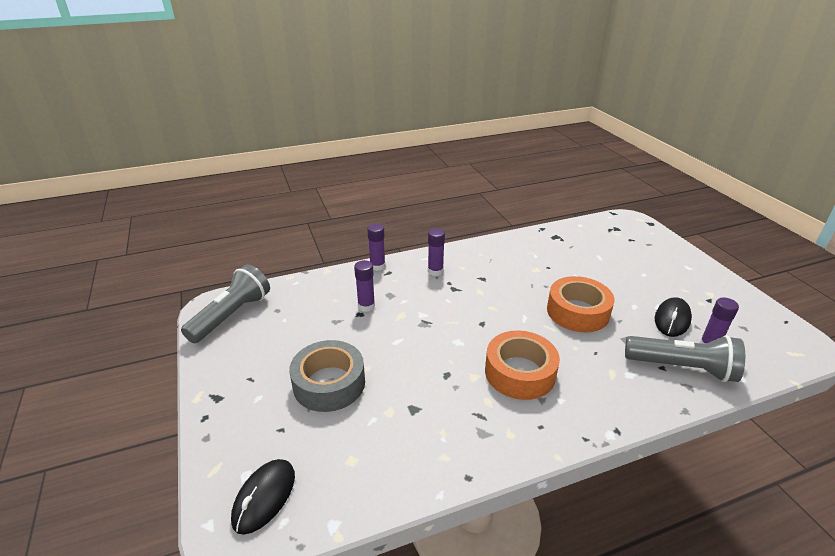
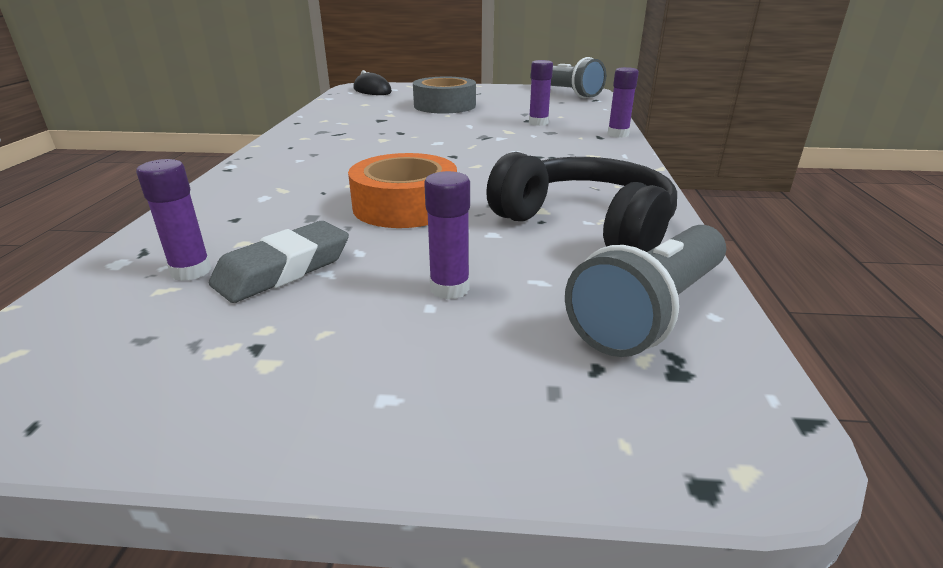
camera: 115 degrees right, 5 degrees down
purple glue stick [428,228,445,276] -> purple glue stick moved to [424,171,470,300]
orange tape [485,331,560,400] -> none
grey flashlight [625,335,745,382] -> grey flashlight moved to [565,225,726,357]
black mouse [655,297,692,337] -> grey eraser [209,221,349,303]
none -> black headphones [486,152,677,252]

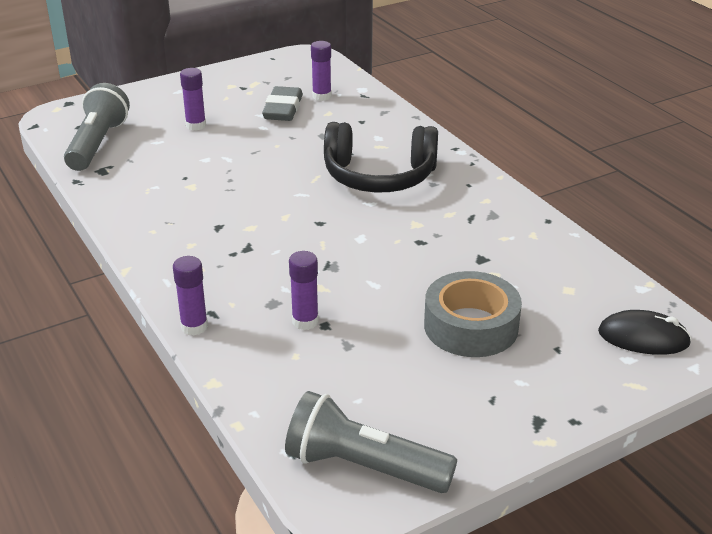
camera: 145 degrees right, 5 degrees up
orange tape [348,153,457,228] -> none
black headphones [486,152,677,252] -> black headphones moved to [324,122,438,192]

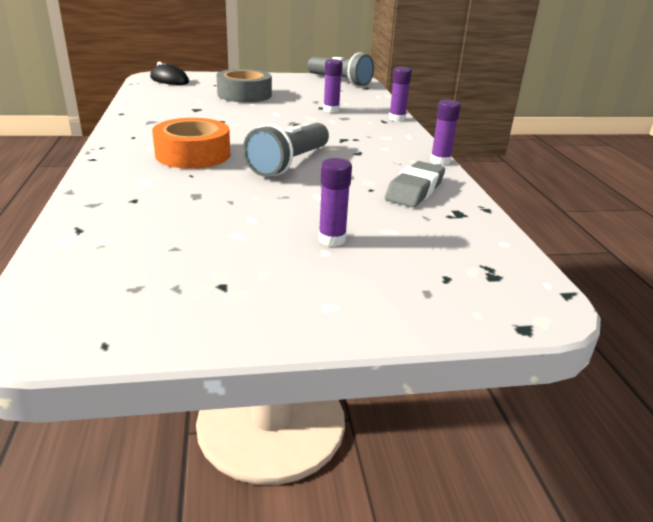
camera: 160 degrees left, 5 degrees down
grey flashlight [64,83,130,171] -> grey flashlight moved to [243,123,329,177]
grey eraser [262,86,303,121] -> grey eraser moved to [385,161,445,207]
purple glue stick [311,41,331,101] -> purple glue stick moved to [430,99,461,165]
black headphones [324,122,438,192] -> orange tape [152,118,230,169]

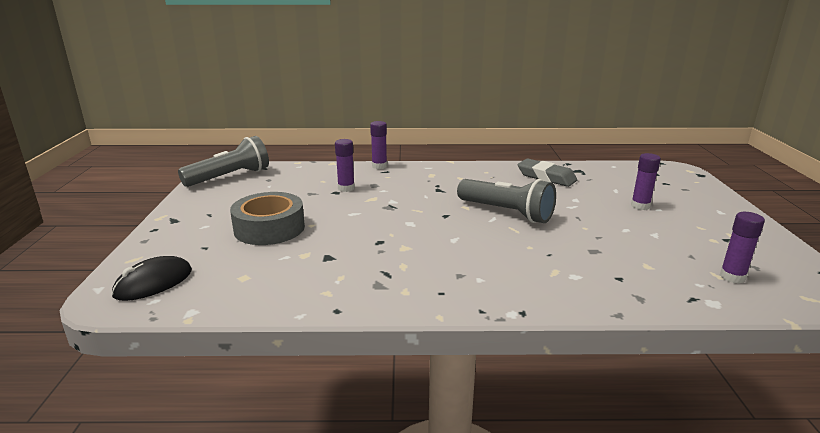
camera: 80 degrees left, 5 degrees down
orange tape [152,118,230,169] -> none
purple glue stick [430,99,461,165] -> purple glue stick moved to [720,212,765,284]

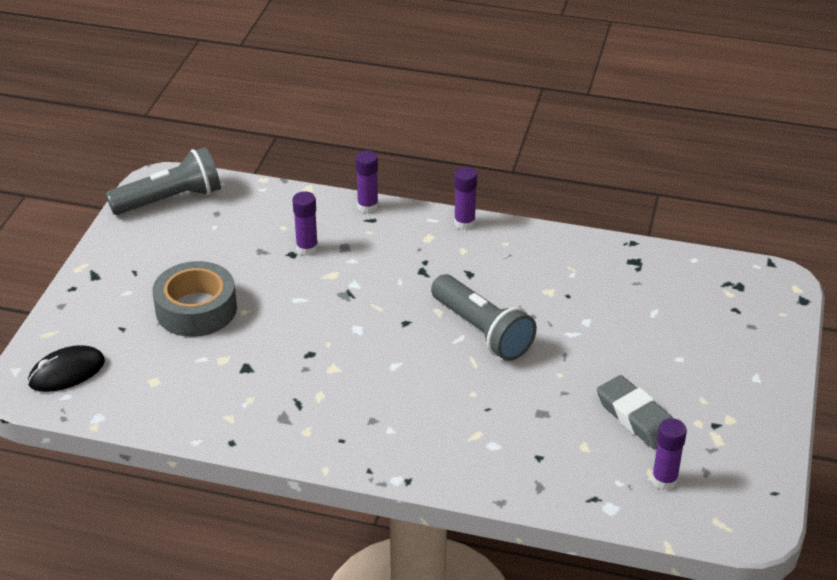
camera: 15 degrees right, 15 degrees up
grey eraser [518,158,577,187] -> grey eraser moved to [597,375,673,449]
purple glue stick [631,153,661,210] -> purple glue stick moved to [454,167,477,230]

